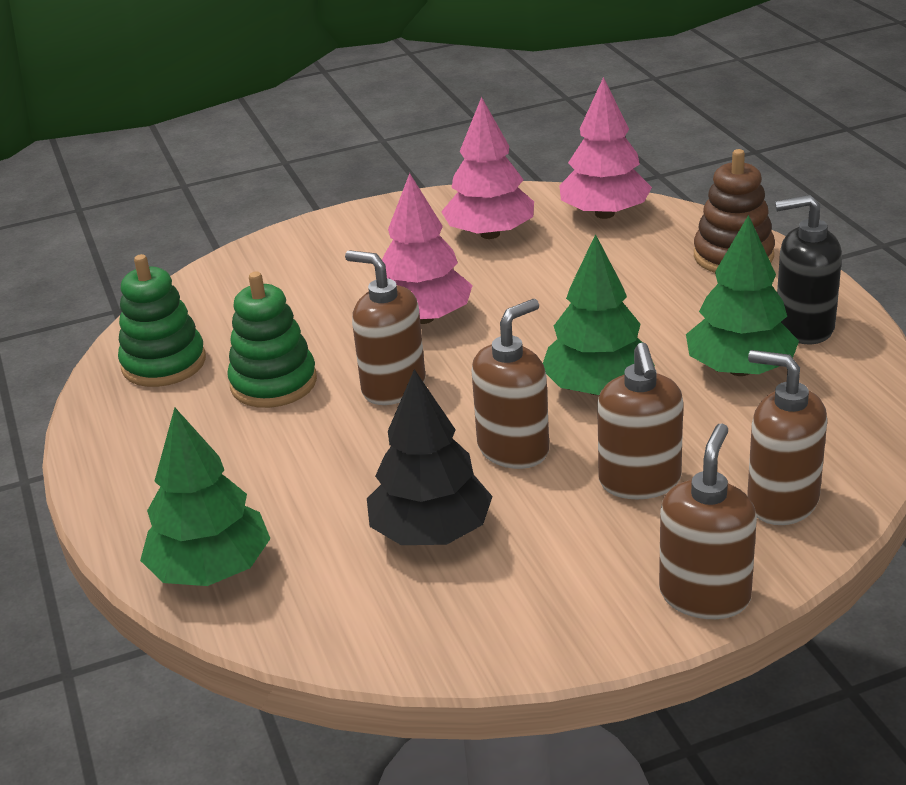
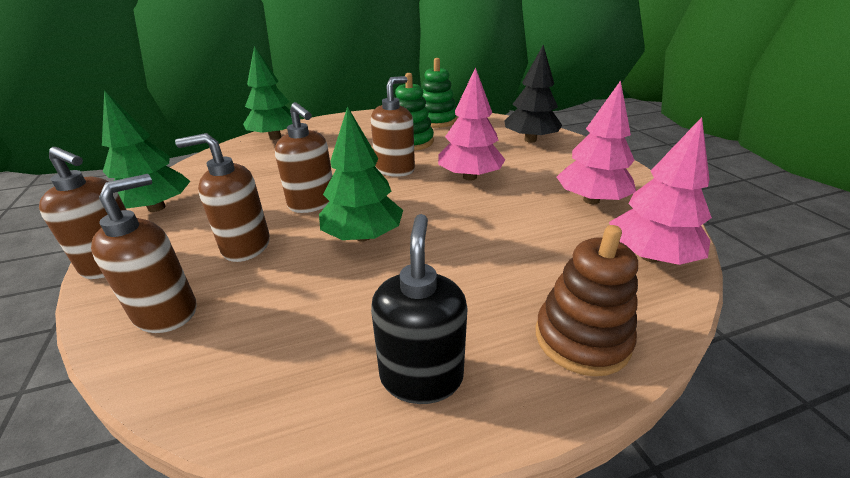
camera: 90 degrees right, 0 degrees up
black tree [367,369,492,545] -> black tree moved to [504,45,562,143]
green tree [686,215,799,376] -> green tree moved to [102,90,190,212]

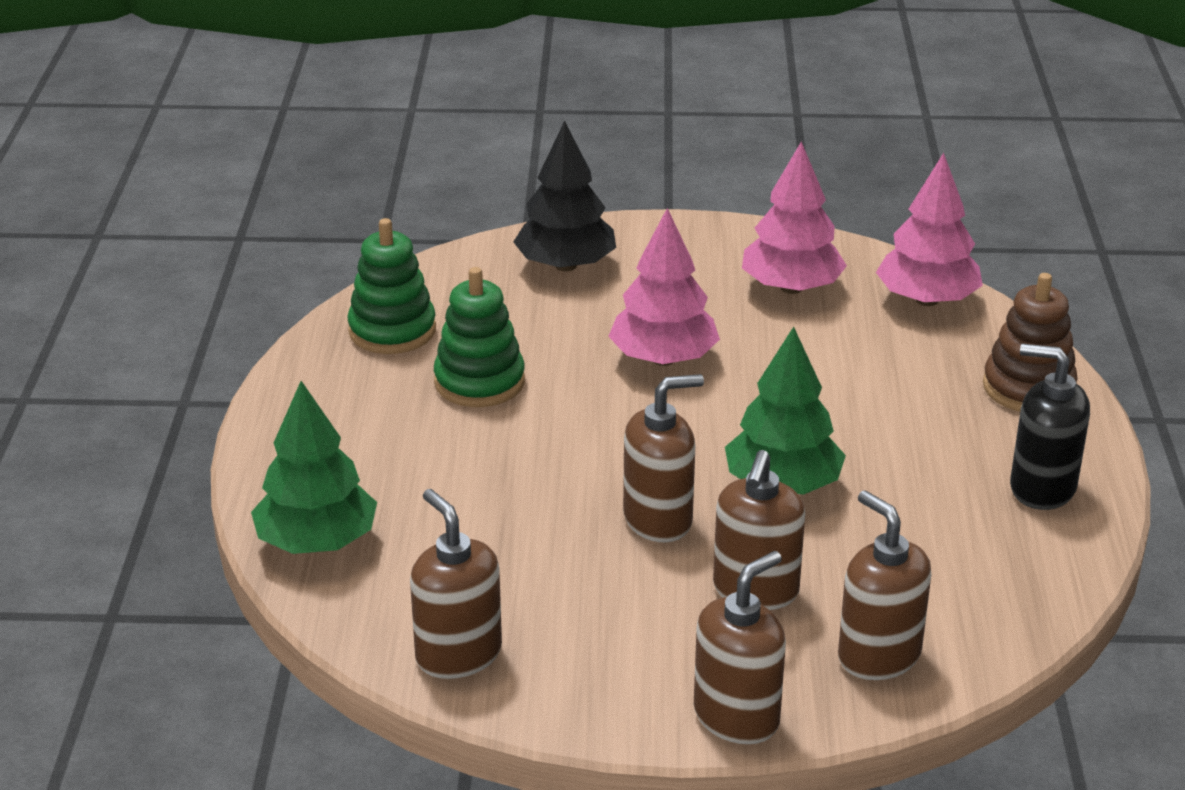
camera: 70 degrees left, 0 degrees up
green tree [102,90,190,212] -> none
brown soap dispenser [371,76,415,177] -> brown soap dispenser moved to [410,489,502,679]

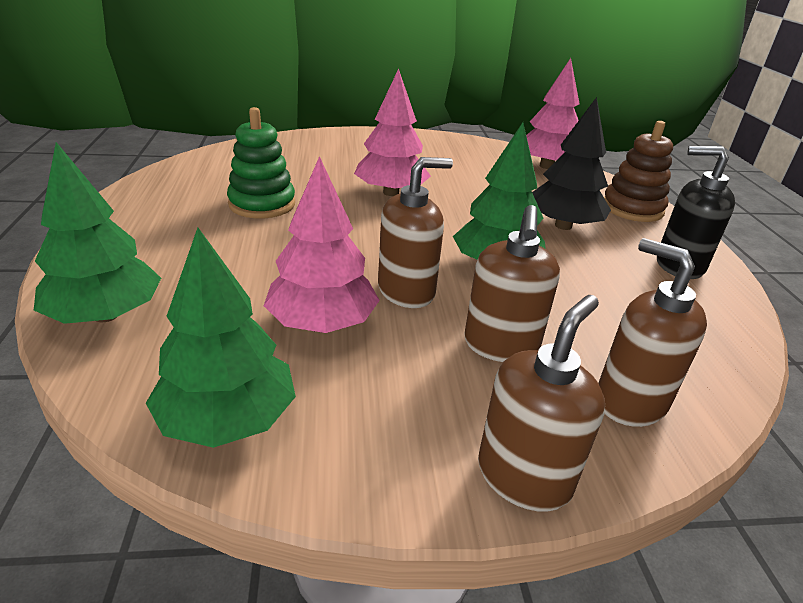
camera: 10 degrees left, 0 degrees up
green stacking toy [347,218,436,354] -> none
brown soap dispenser [410,489,502,679] -> green tree [146,228,296,448]
black tree [513,121,616,271] -> black tree moved to [532,97,611,230]
pink tree [742,141,847,294] -> pink tree moved to [264,156,380,333]

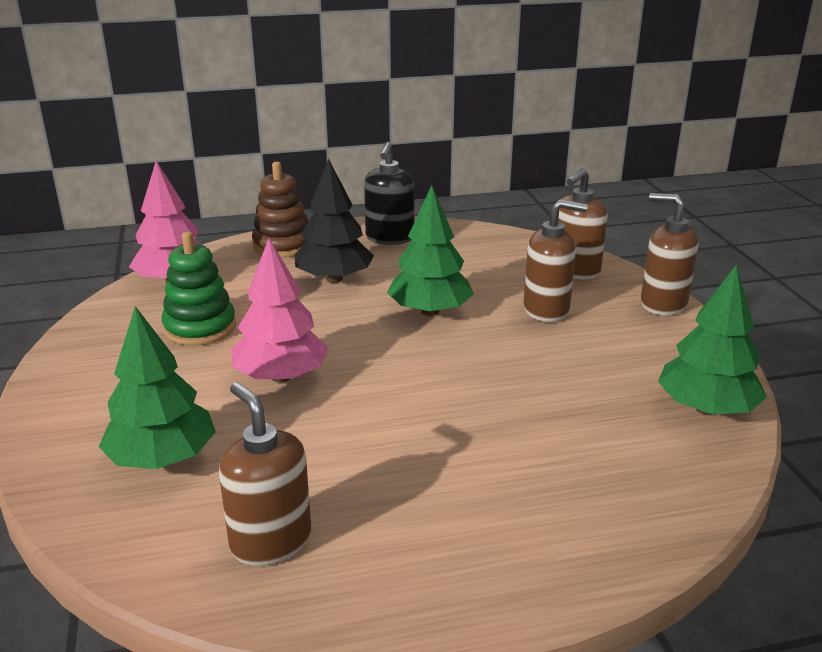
camera: 95 degrees left, 5 degrees down
green tree [34,142,161,324] -> green tree moved to [99,306,216,469]
green stacking toy [227,107,295,218] -> green stacking toy moved to [162,232,236,346]
pink tree [264,156,380,333] -> none
brown soap dispenser [378,157,453,308] -> brown soap dispenser moved to [219,382,311,566]

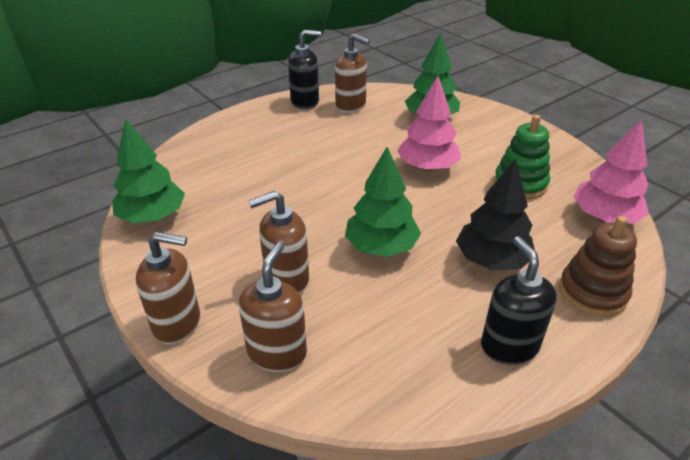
camera: 155 degrees right, 10 degrees up
none -> black soap dispenser [288,30,321,109]

